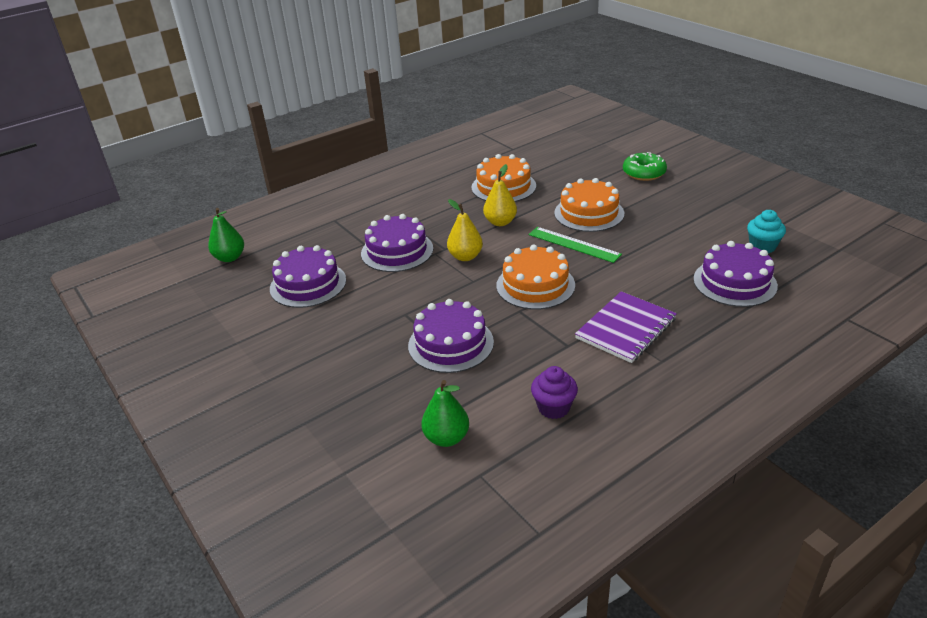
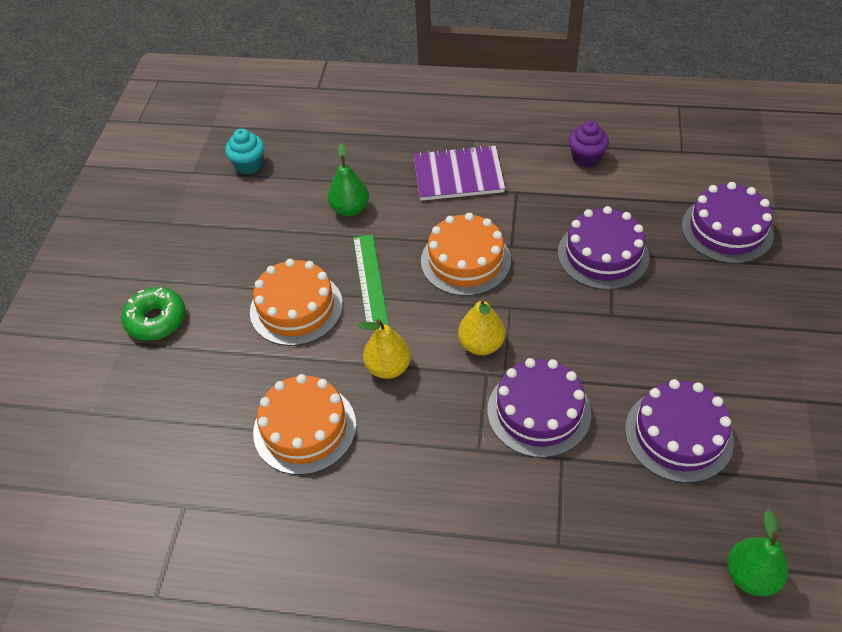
camera: 135 degrees left, 15 degrees up
green pear [421,380,469,447] -> green pear moved to [328,143,369,216]
purple cake [693,241,778,307] -> purple cake moved to [681,182,774,264]

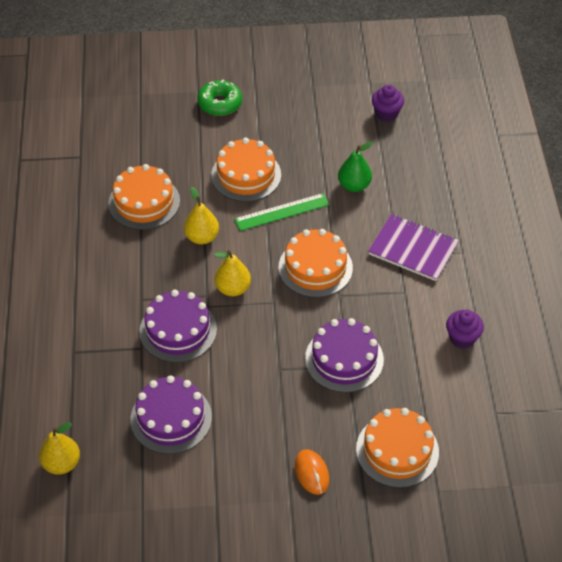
camera: 75 degrees right, 0 degrees up
turquoise cupcake [225,129,264,174] -> purple cupcake [372,85,404,122]
purple notebook [414,145,505,201] -> purple notebook turned 45 degrees counterclockwise [368,214,459,281]
purple cake [681,182,774,264] -> orange cake [356,408,439,488]
green pear [727,510,789,596] -> yellow pear [39,422,80,475]
none -> orange mouse [295,449,329,495]

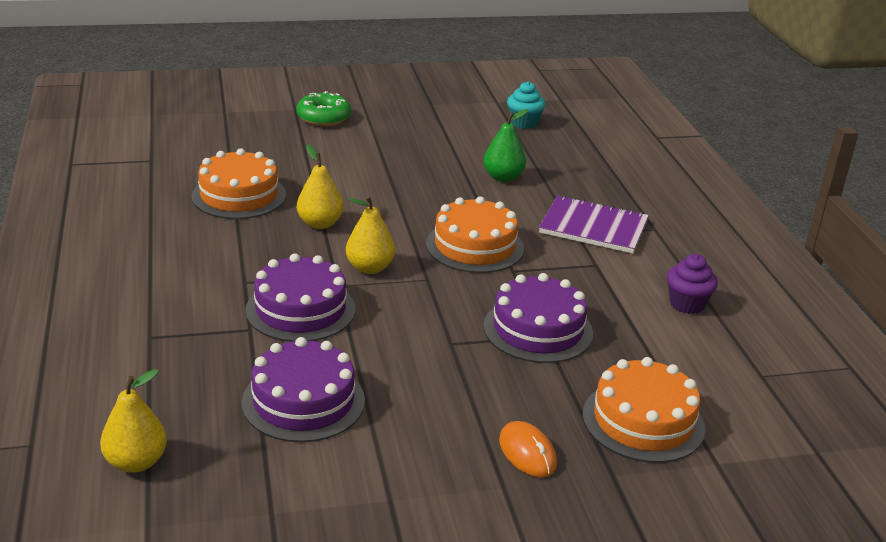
camera: 10 degrees left, 20 degrees down
orange cake [211,138,281,202] -> none
green ruler [235,193,329,231] -> none
purple cupcake [372,85,404,122] -> turquoise cupcake [507,81,545,129]

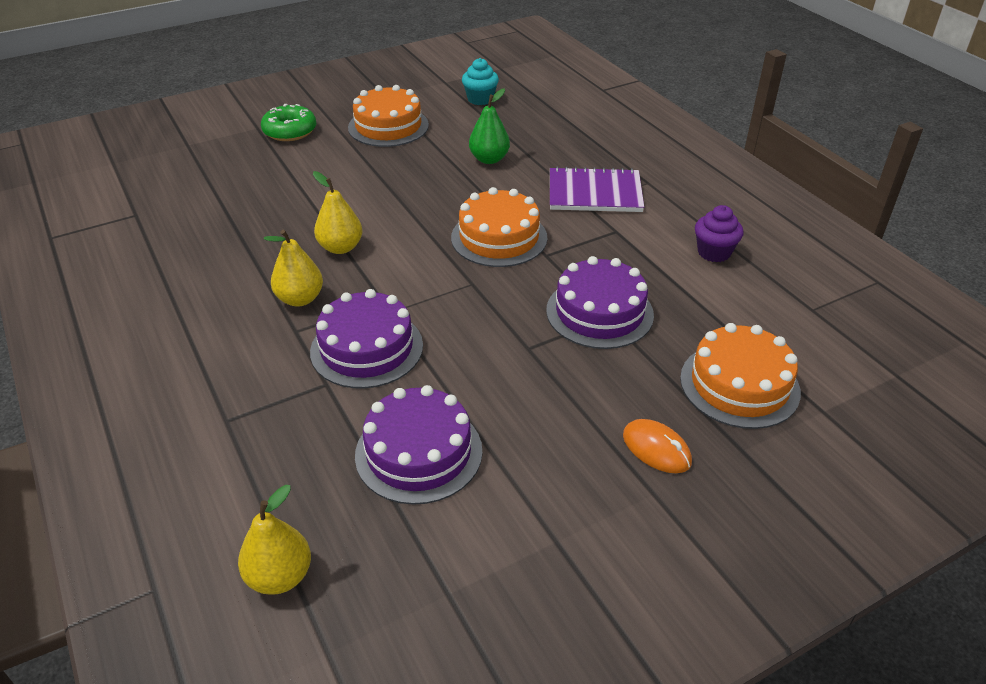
camera: 15 degrees left, 10 degrees up
orange cake [191,148,286,219] -> orange cake moved to [348,85,429,147]
yellow pear [346,196,395,274] -> yellow pear moved to [264,230,323,307]

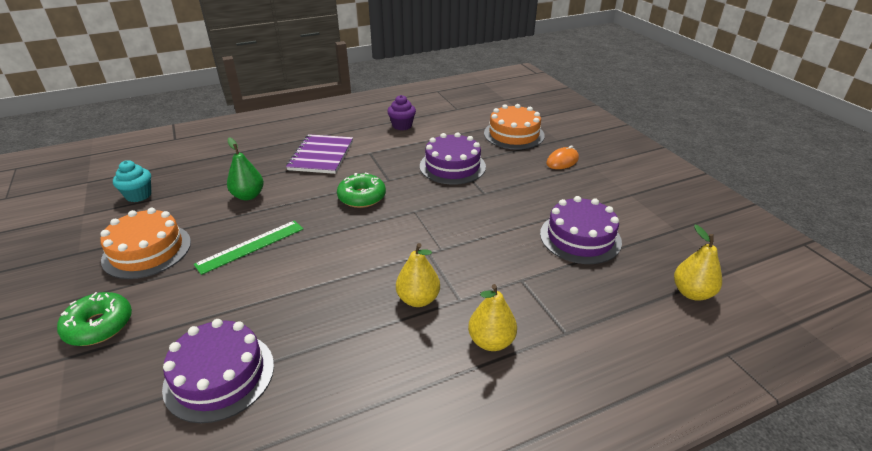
camera: 85 degrees left, 5 degrees down
purple cake [310,289,423,388] -> purple cake moved to [162,319,274,423]
yellow pear [313,171,362,254] -> yellow pear moved to [468,284,517,351]
orange cake [451,187,547,267] -> green donut [337,173,386,208]
none -> green ruler [194,220,303,275]

